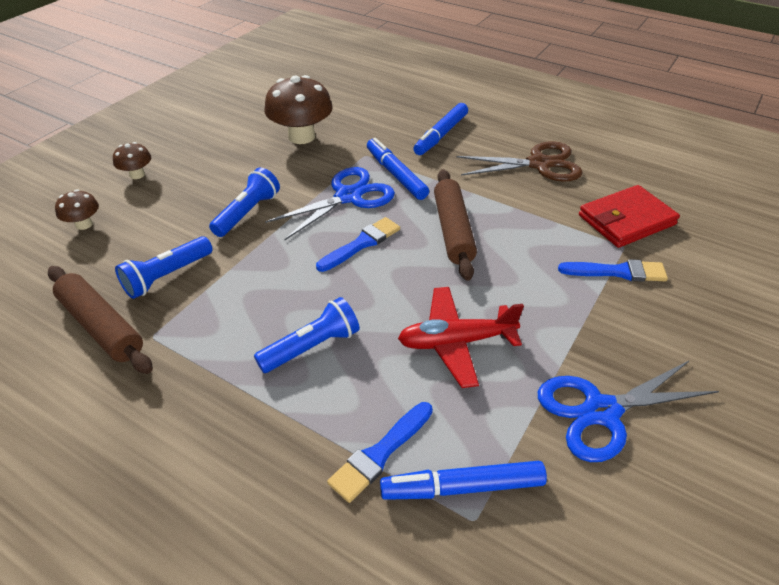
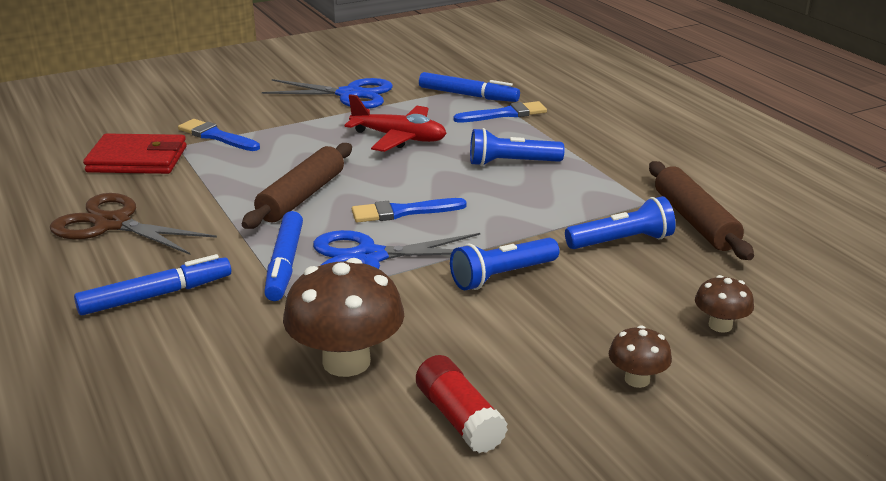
camera: 150 degrees left, 15 degrees down
none -> red glue stick [416,355,508,453]

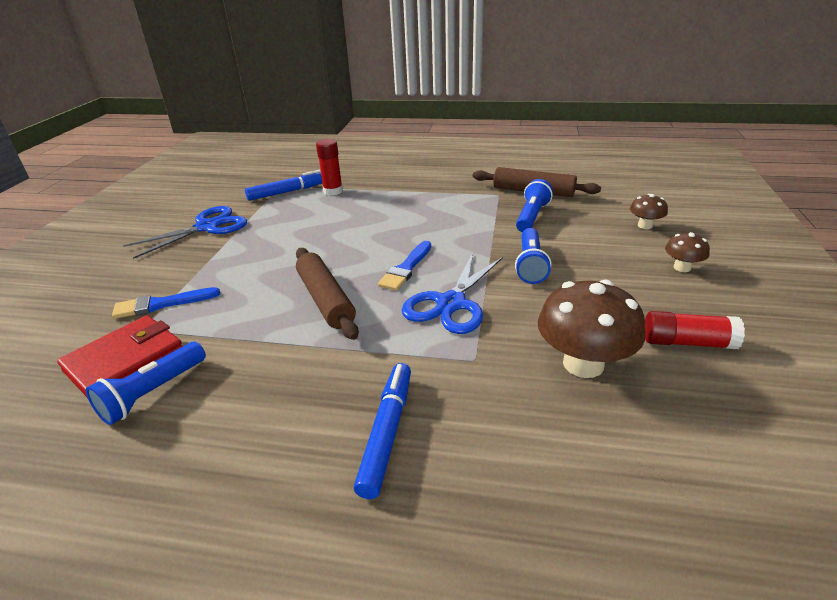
camera: 50 degrees left, 5 degrees up
brown scissors [50,193,217,255] -> none
blue marker [264,211,303,301] -> none
red plane [344,94,447,152] -> none
blue brush [454,101,547,123] -> red glue stick [316,139,343,195]
blue flashlight [470,128,565,166] -> blue flashlight moved to [86,342,206,425]

